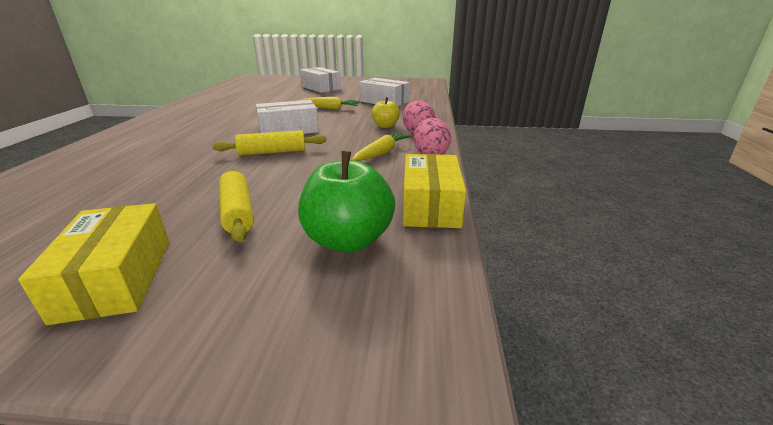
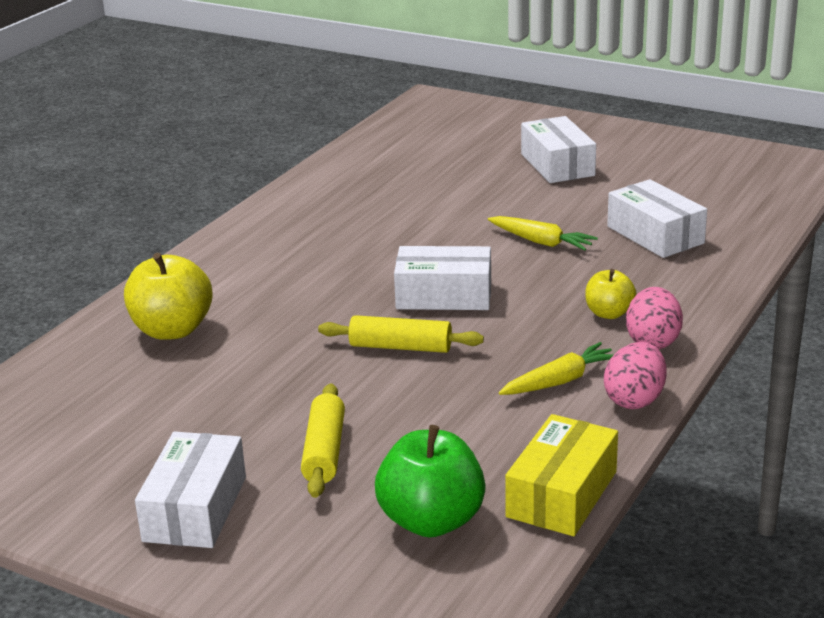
camera: 25 degrees right, 0 degrees up
yellow box [18,203,169,325] -> white box [135,431,246,548]
none -> yellow apple [124,253,213,340]

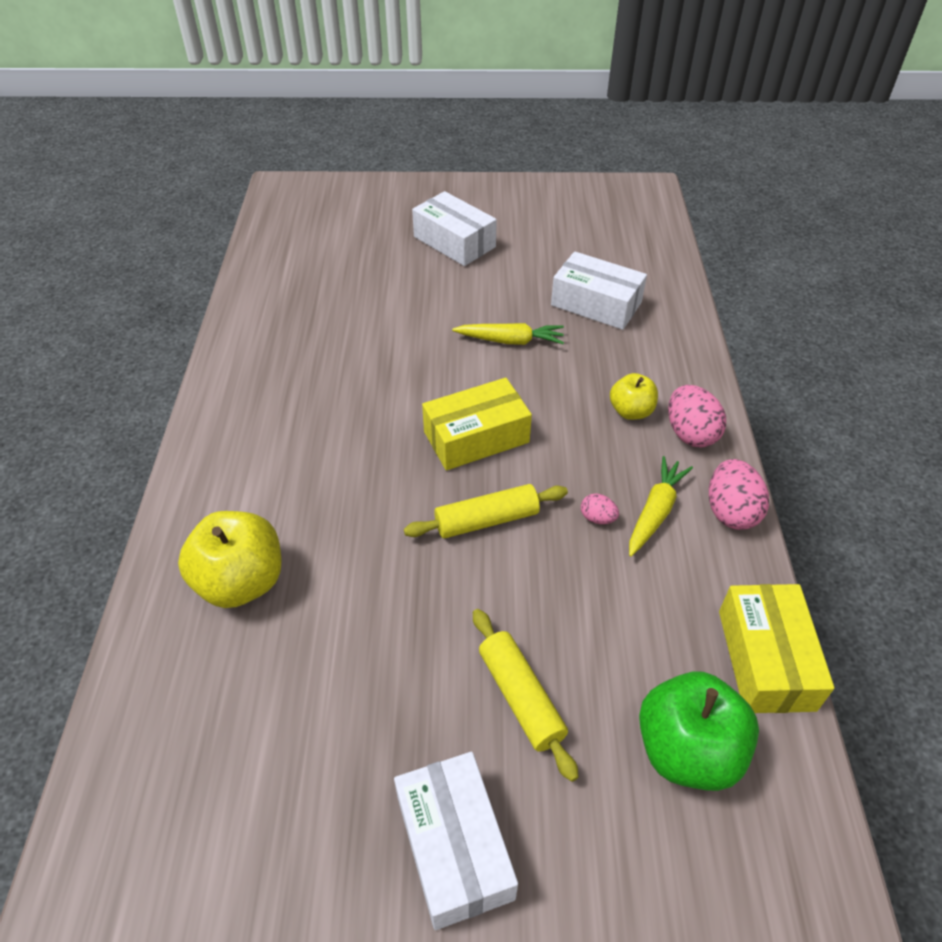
camera: 30 degrees left, 20 degrees up
white box [394,246,491,310] -> yellow box [422,378,532,470]
none -> pink egg [581,493,619,524]

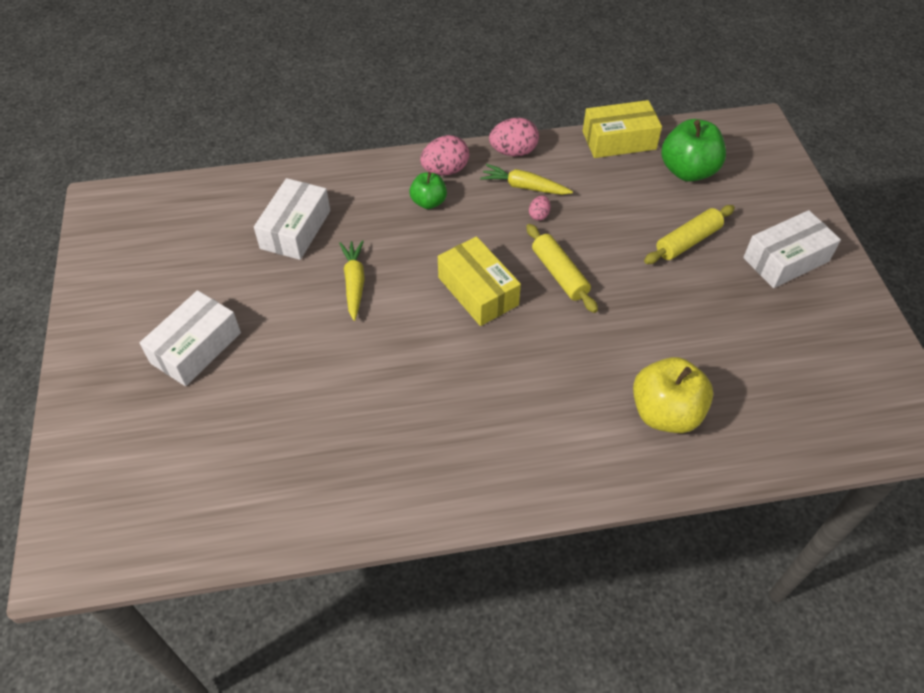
camera: 100 degrees left, 5 degrees up
yellow apple [610,373,658,420] -> green apple [410,172,447,209]

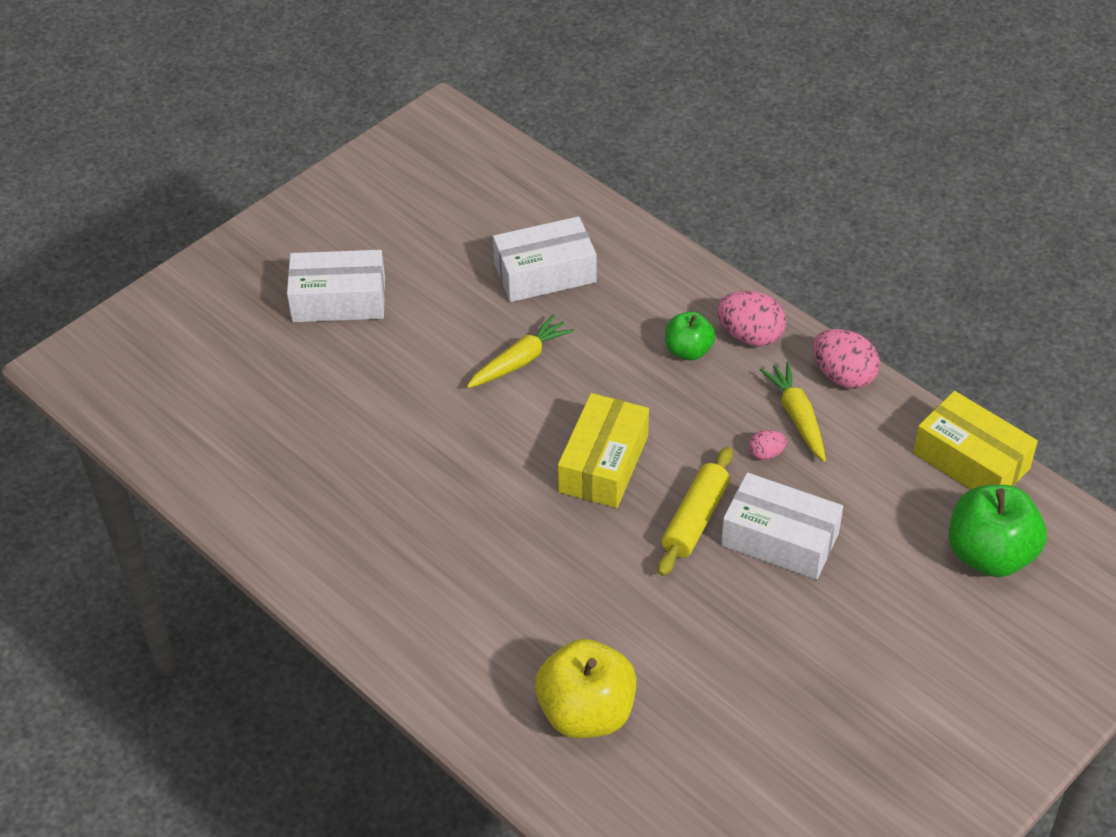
camera: 55 degrees right, 5 degrees down
yellow rolling pin [644,205,735,264] -> none
white box [743,210,841,288] -> white box moved to [721,473,843,580]

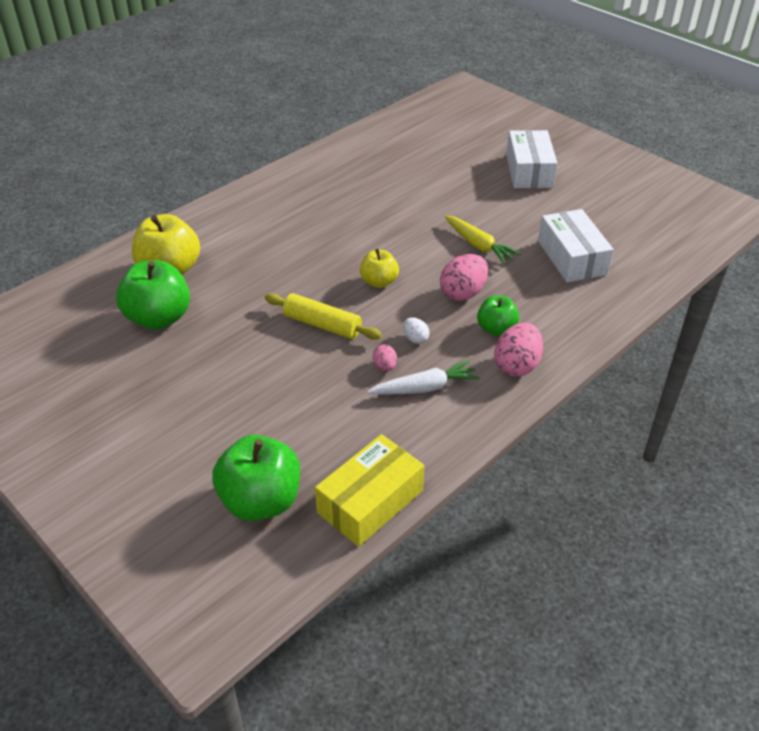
camera: 90 degrees right, 5 degrees down
yellow box [558,393,649,508] -> yellow apple [360,249,399,288]
white box [721,473,843,580] -> none
yellow carrot [760,361,826,462] -> white carrot [367,360,480,395]
pink egg [813,329,880,389] -> pink egg moved to [440,254,488,301]
none -> green apple [116,260,190,330]
none -> white egg [403,317,430,344]

